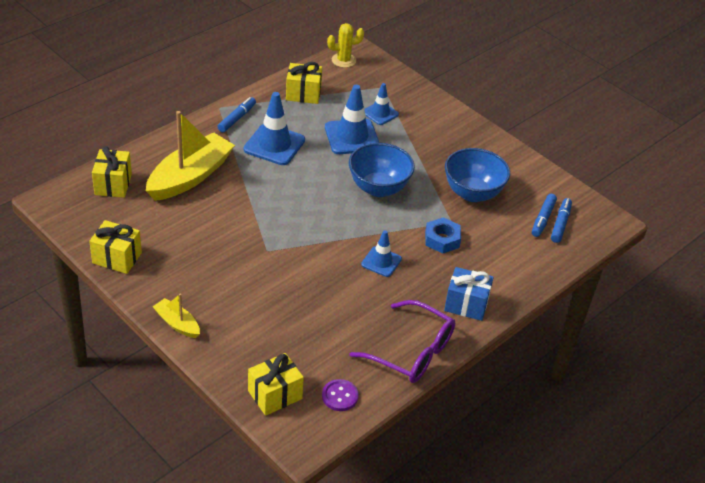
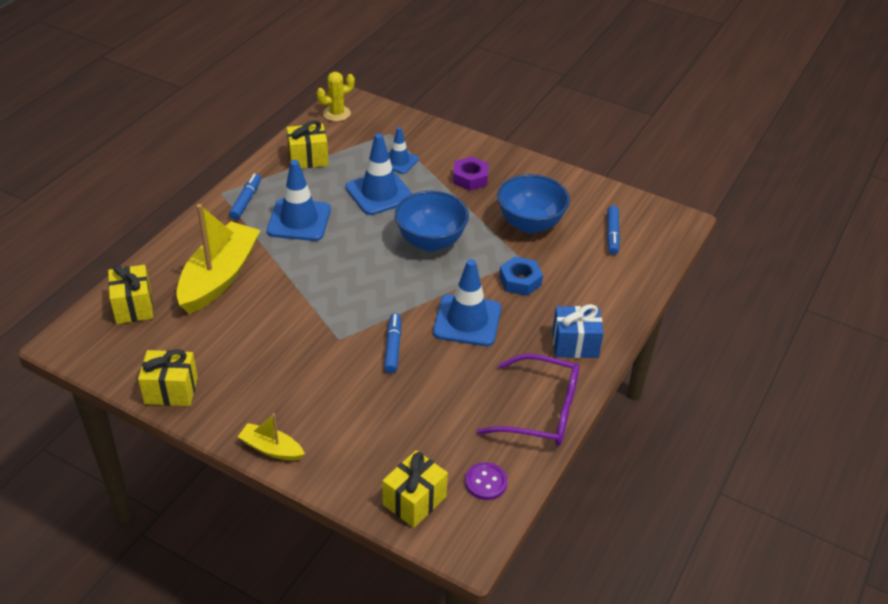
camera: 15 degrees left, 0 degrees up
blue traffic cone [361,230,402,277] -> blue traffic cone [433,259,501,346], size x1.68
blue marker [551,198,572,243] -> blue marker moved to [384,313,401,373]
none -> purple nut [453,157,489,191]

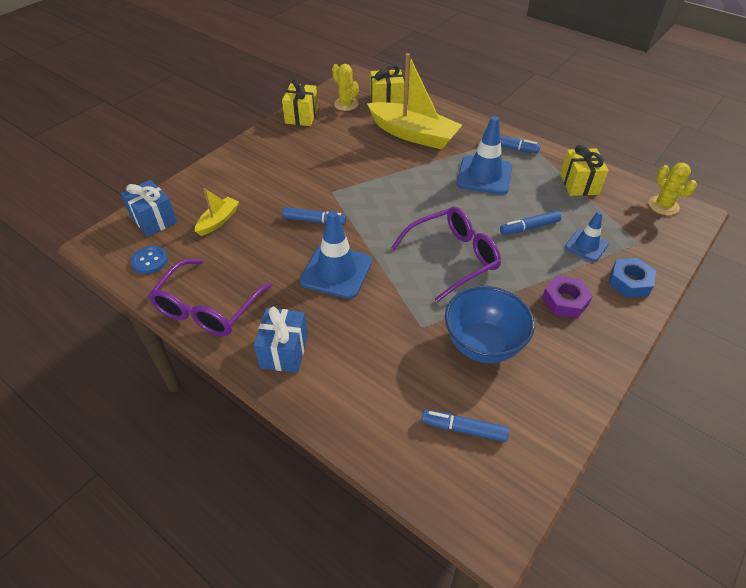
camera: 100 degrees right, 5 degrees up
yellow boat [238,413,305,461] -> yellow boat moved to [195,188,239,236]
blue traffic cone [346,133,412,215] -> blue marker [500,210,561,235]
yellow gift [382,450,448,528] -> blue gift [121,180,177,237]
blue bowl [395,191,469,251] -> purple glasses [391,207,501,302]
purple button [465,462,507,500] -> blue button [131,246,168,274]
blue nut [499,257,543,296] -> blue nut moved to [608,258,656,298]
none -> yellow cactus [332,64,359,111]

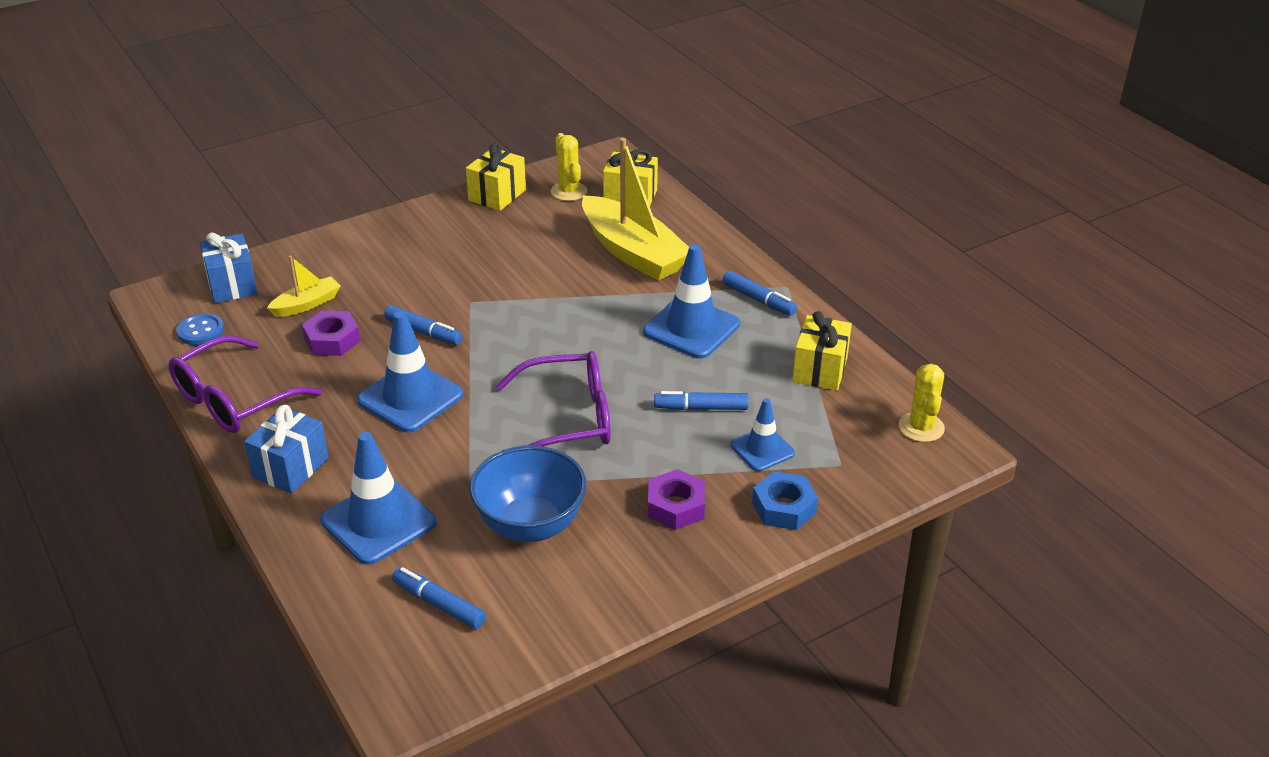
camera: 20 degrees right, 10 degrees down
none -> purple nut [302,311,360,356]
none -> blue traffic cone [320,432,436,565]

